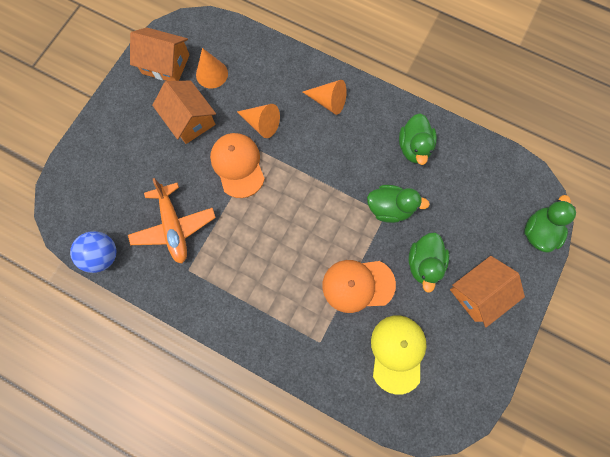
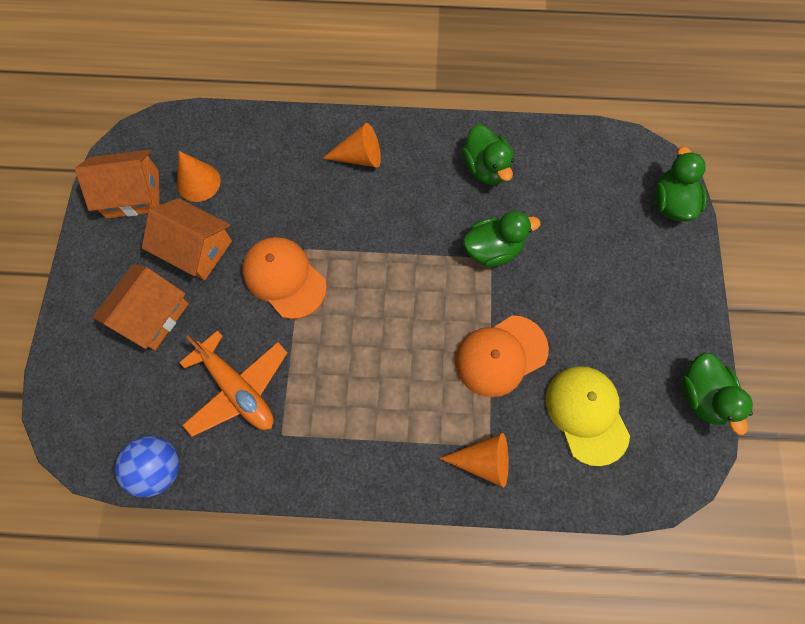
camera: 25 degrees left, 5 degrees down
orange cone [237,104,280,138] -> orange cone moved to [439,433,509,487]
green duck [408,232,449,293] -> green duck moved to [681,353,753,435]
orange house [450,256,525,327] -> orange house moved to [92,264,189,350]

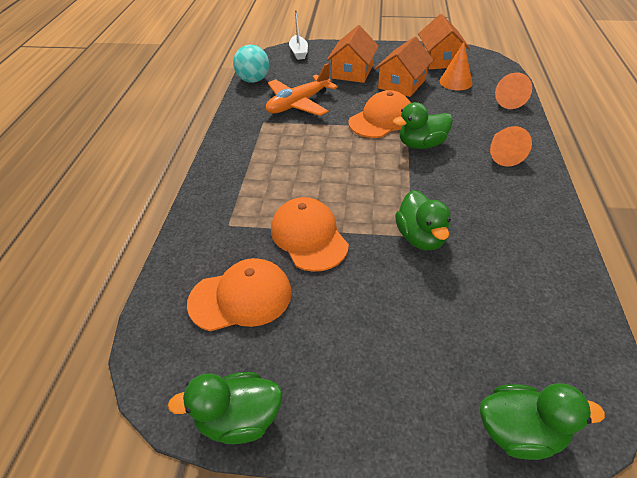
camera: 95 degrees right, 25 degrees down
orange house [92,264,189,350] -> orange house turned 75 degrees clockwise [327,25,379,83]
blue ball [115,436,179,497] -> turquoise ball [233,45,269,83]
orange cone [439,433,509,487] -> orange cone moved to [495,73,532,109]
green duck [462,124,514,185] -> green duck moved to [393,102,453,149]
yellow cap [546,366,630,466] -> orange cap [187,258,292,331]
none -> white boat [289,10,308,60]

